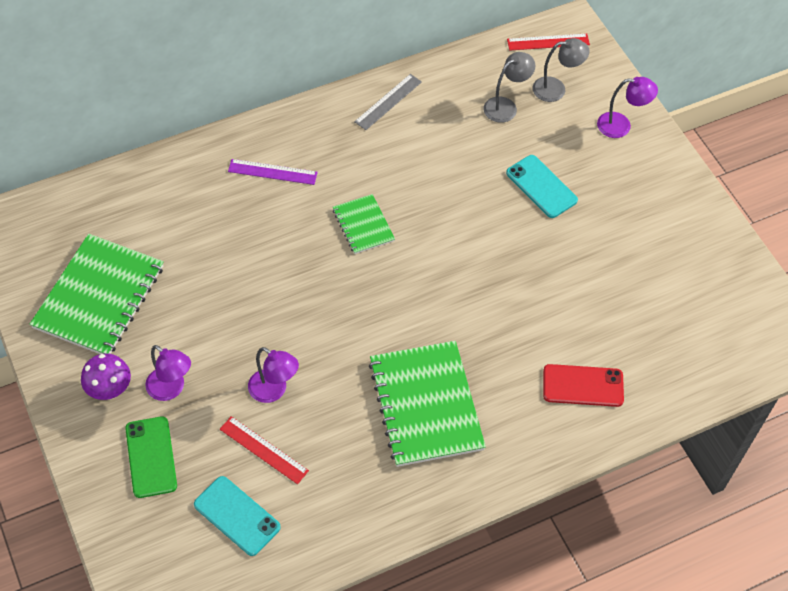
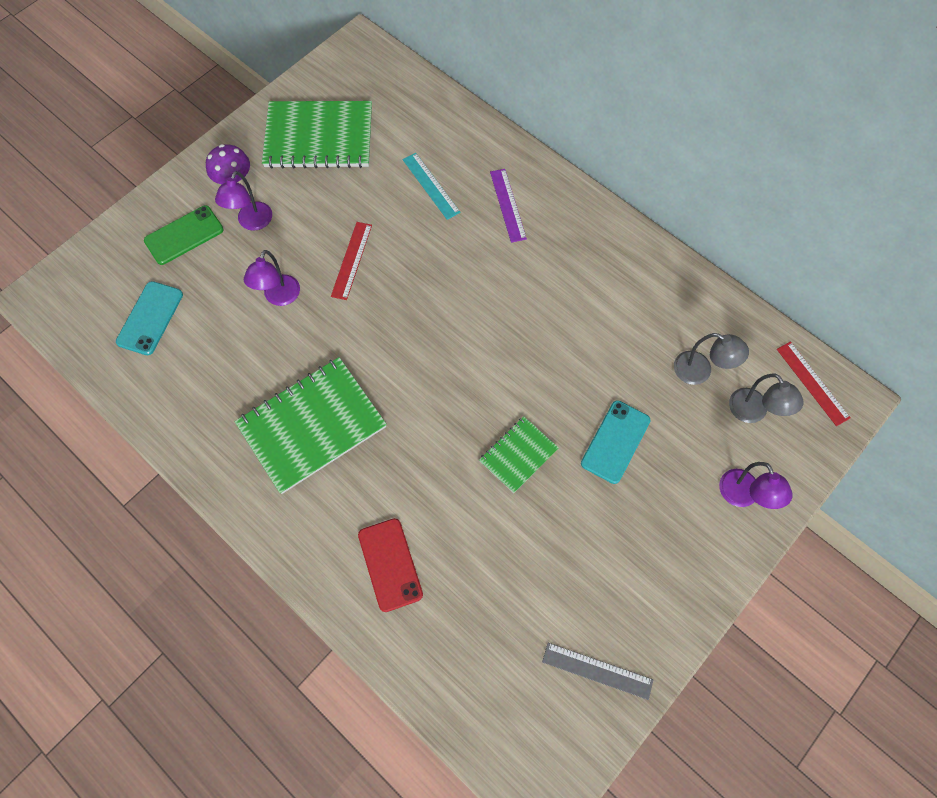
camera: 70 degrees right, 10 degrees up
red ruler [220,416,309,484] -> red ruler moved to [331,222,372,300]
green notebook [333,194,395,254] -> green notebook moved to [479,417,559,493]
grey ruler [354,74,422,130] -> grey ruler moved to [542,643,653,700]
none -> turquoise ruler [403,153,461,220]

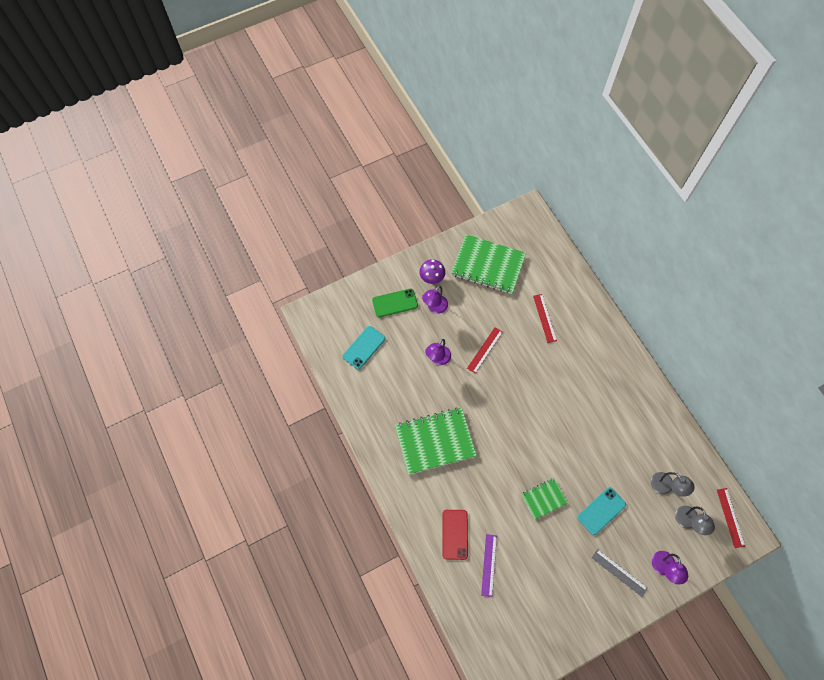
camera: 20 degrees right, 0 degrees up
turquoise ruler [403,153,461,220] -> red ruler [533,294,557,343]
purple ruler [490,169,527,243] -> purple ruler moved to [481,534,497,597]
grey ruler [542,643,653,700] -> grey ruler moved to [592,549,648,597]

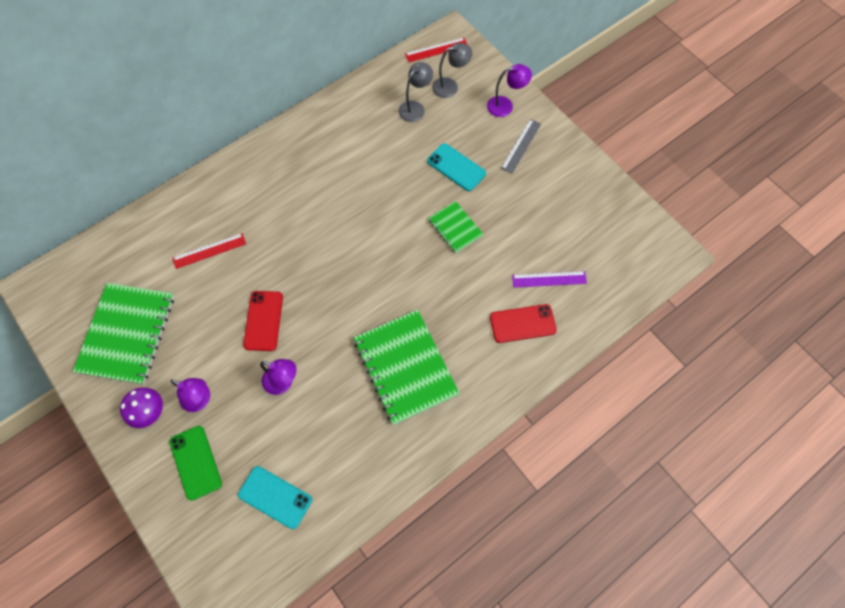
camera: 100 degrees left, 0 degrees up
red ruler [467,327,503,373] -> red phone [243,291,283,351]

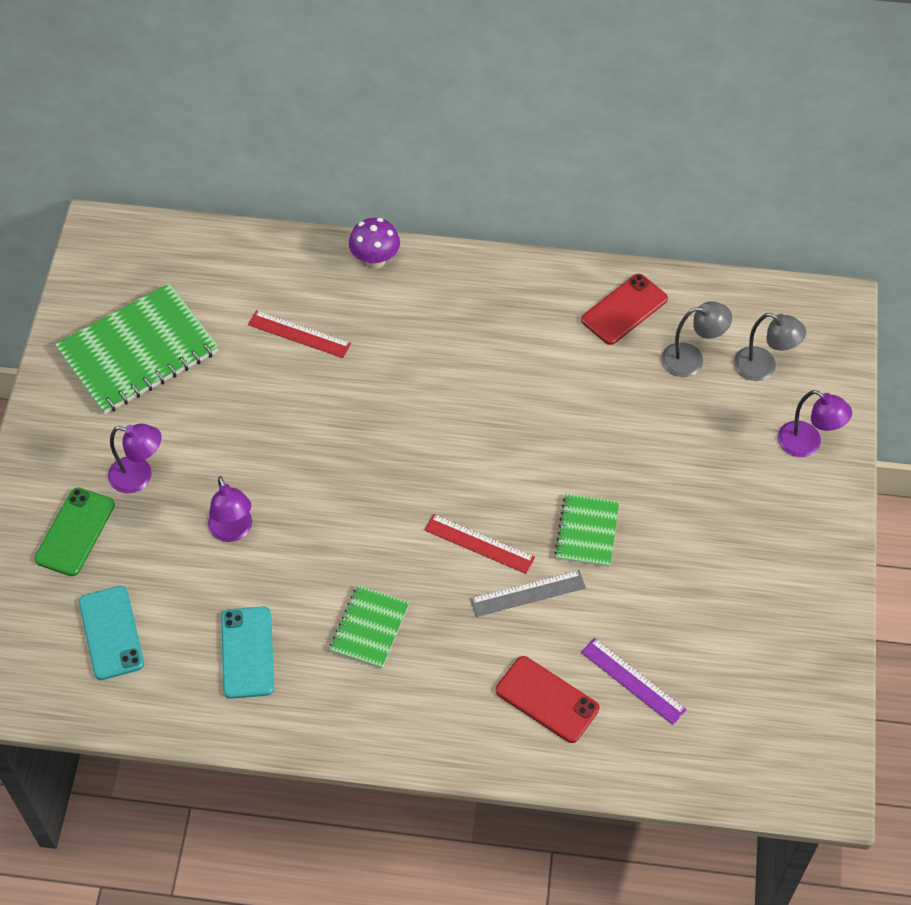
camera: 45 degrees right, 10 degrees down
purple mushroom [120,388,163,428] -> purple mushroom moved to [349,218,400,269]
purple lamp [171,378,210,412] -> purple lamp turned 60 degrees counterclockwise [108,424,161,493]
red phone [243,291,283,351] -> red phone moved to [581,274,668,345]
green notebook [354,310,460,425] -> green notebook [329,585,410,669], size x0.53
red ruler [405,38,467,62] -> red ruler moved to [425,514,535,574]
turquoise phone [427,143,486,191] -> turquoise phone moved to [221,606,274,699]
grey ruler [501,119,541,173] -> grey ruler moved to [470,570,586,617]

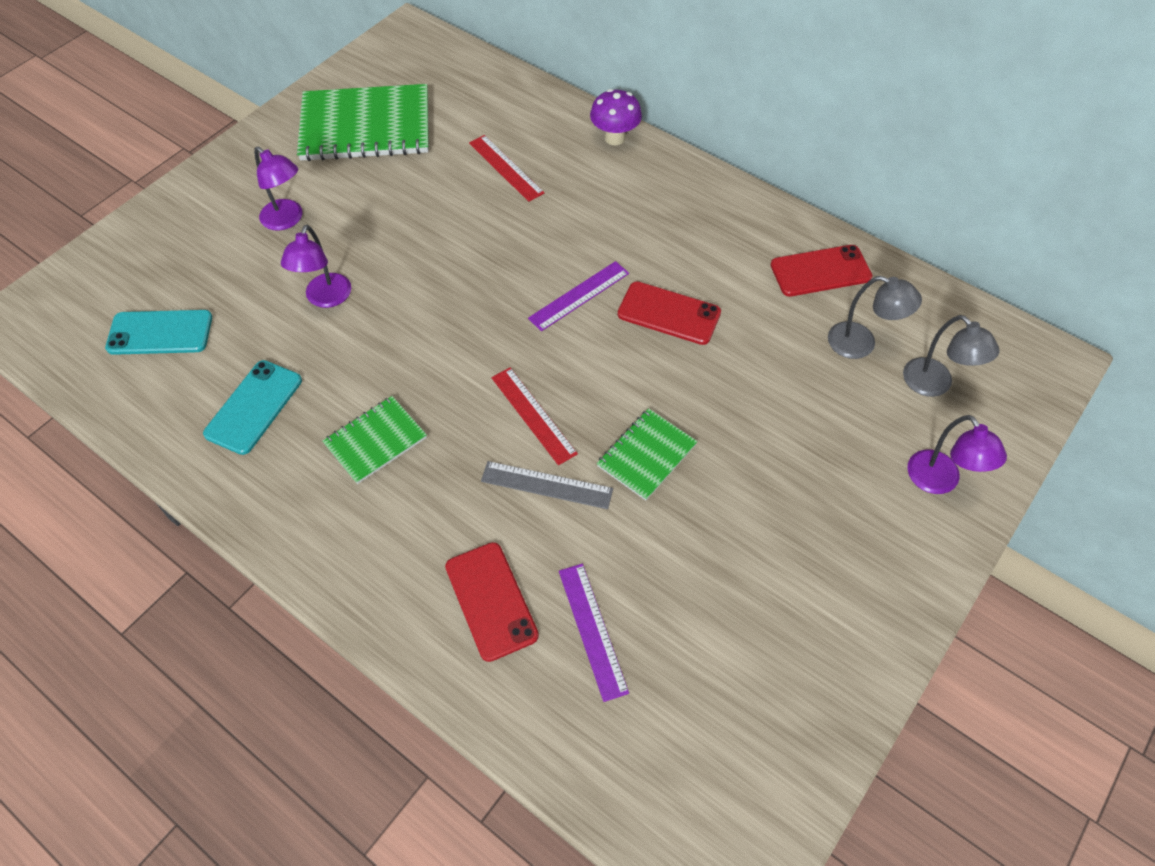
camera: 30 degrees right, 0 degrees up
green phone [34,487,115,576] -> none
turquoise phone [79,586,144,680] -> turquoise phone turned 75 degrees clockwise [105,310,212,355]
none -> purple ruler [528,261,629,331]
none -> red phone [618,281,721,345]

